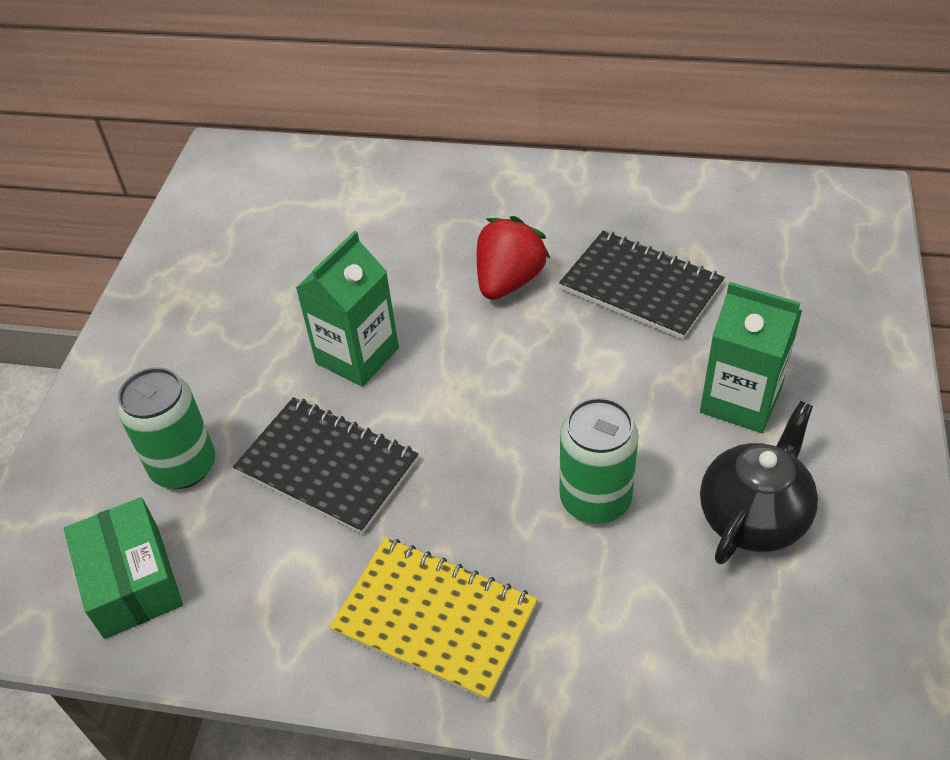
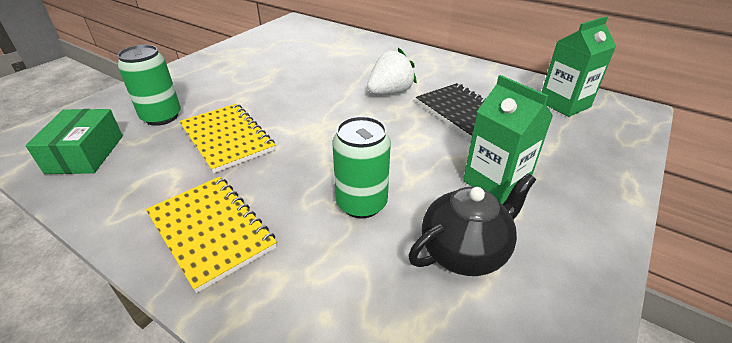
camera: 20 degrees right, 10 degrees down
black notebook [233,397,419,534] -> yellow notebook [179,103,275,173]
green carton [296,231,399,387] -> green carton moved to [541,16,616,117]
red strawberry [477,216,550,300] -> white strawberry [367,48,417,94]

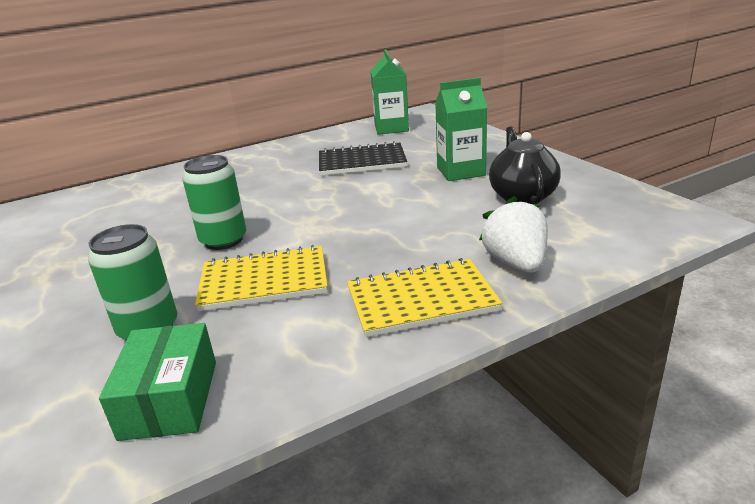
camera: 60 degrees left, 10 degrees down
green box [25,109,123,174] -> green box turned 60 degrees clockwise [99,323,216,441]
green can [332,116,391,218] -> green can moved to [182,155,246,250]
white strawberry [367,48,417,94] -> white strawberry moved to [479,196,548,273]

